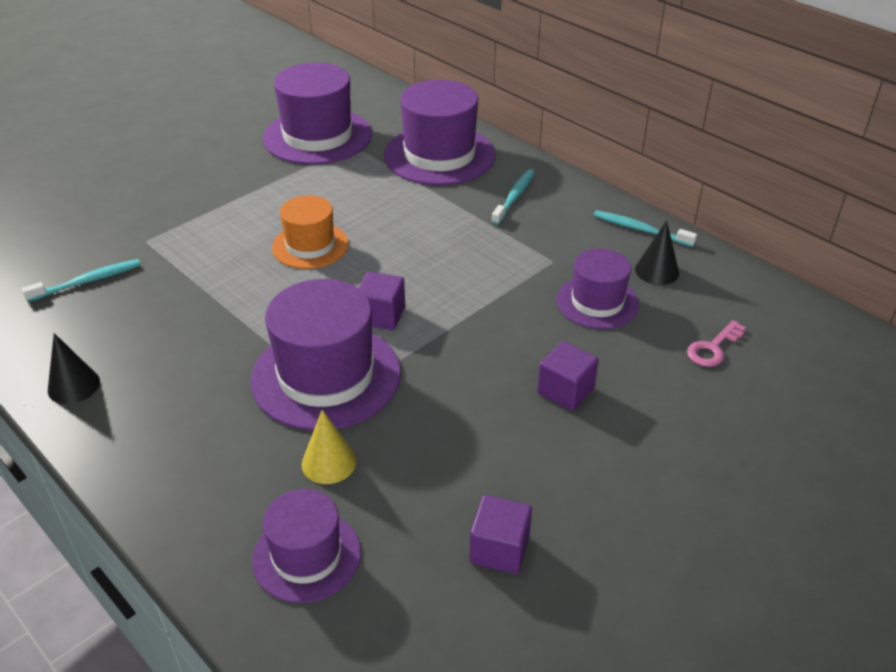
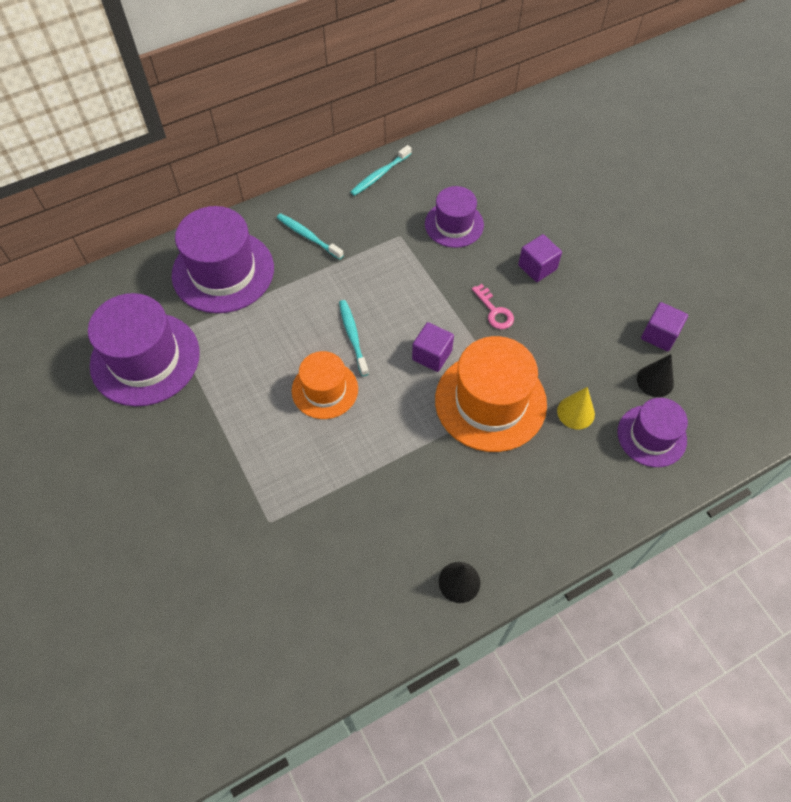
camera: 75 degrees left, 20 degrees up
turquoise toothbrush [22,259,141,302] -> turquoise toothbrush moved to [339,300,369,376]
purple hat [250,279,401,431] -> orange hat [435,336,547,452]
black cone [635,220,679,285] -> black cone moved to [637,354,674,397]
pink key [687,320,746,367] -> pink key moved to [472,284,514,329]

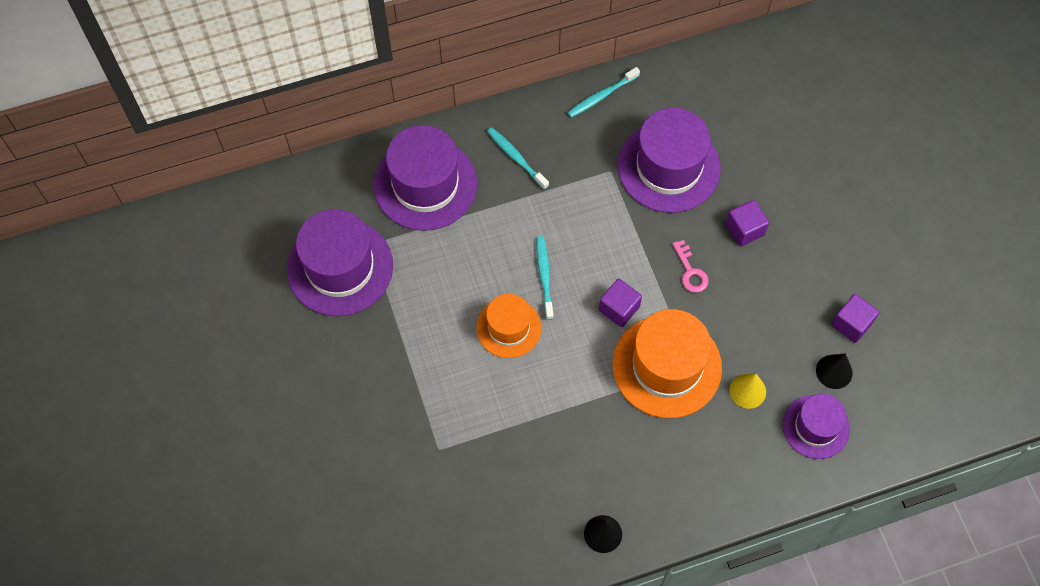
camera: 10 degrees right, 5 degrees up
purple hat [425,186,484,248] -> purple hat [618,108,721,213], size x1.66

